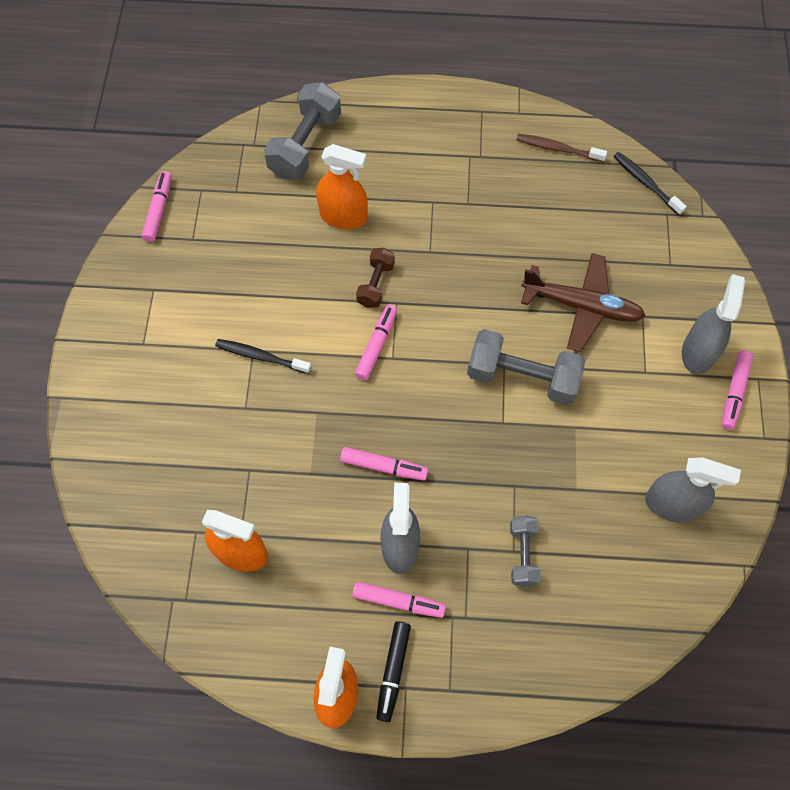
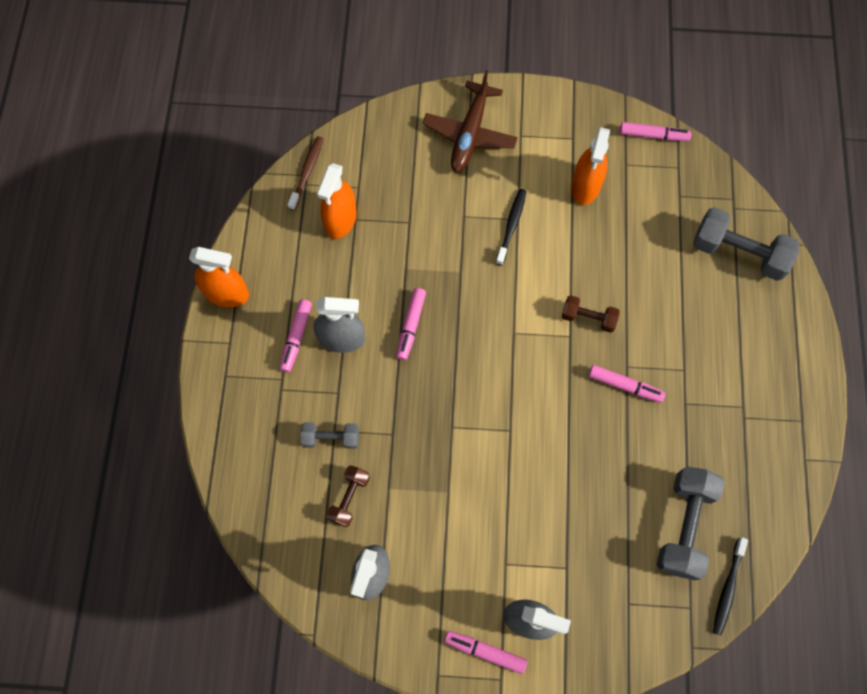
camera: 90 degrees right, 5 degrees up
orange spray bottle [316,144,368,229] -> orange spray bottle moved to [571,127,610,205]
pink marker [355,305,397,380] -> pink marker moved to [589,365,665,403]
black marker [376,621,411,722] -> none
grey dumbbell [467,329,585,405] -> grey dumbbell moved to [657,466,725,580]
brown toothbrush [516,134,607,162] -> brown toothbrush moved to [288,136,323,211]
brown plane [521,253,645,352] -> brown plane moved to [423,70,518,173]
black toothbrush [614,152,687,215] -> black toothbrush turned 150 degrees clockwise [713,537,748,635]
none -> brown dumbbell [326,465,370,527]

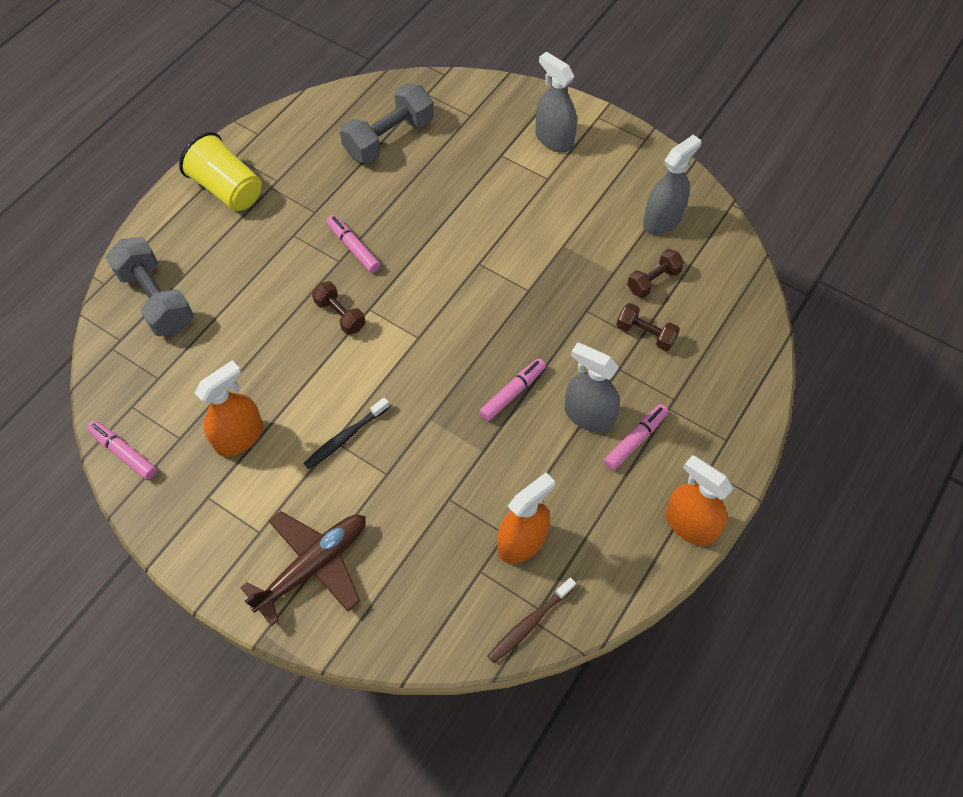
camera: 150 degrees left, 10 degrees down
grey dumbbell [301,422,359,449] -> brown dumbbell [616,303,680,351]
pink marker [444,631,527,674] -> none
black toothbrush [713,537,748,635] -> none
none -> yellow cup [179,132,262,211]

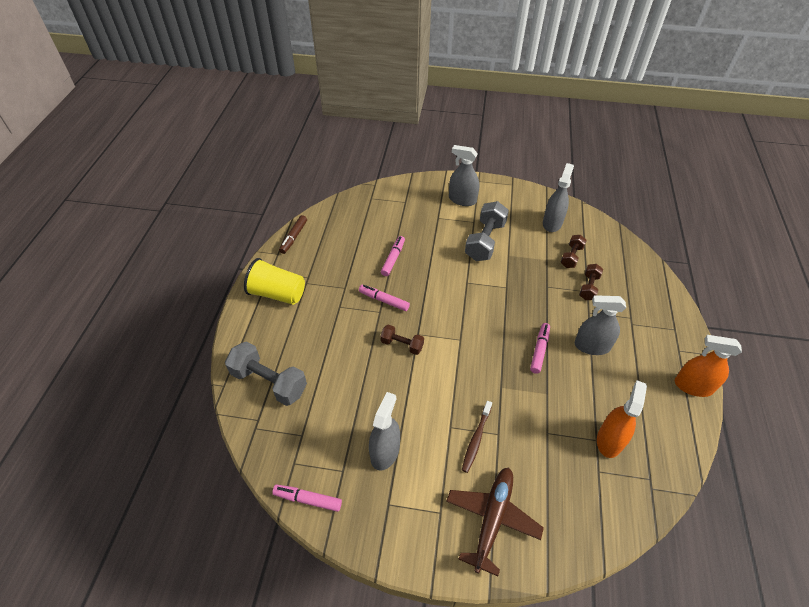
camera: 25 degrees left, 10 degrees down
orange spray bottle [195,361,263,457] -> grey spray bottle [369,392,400,471]
black toothbrush [304,398,390,469] -> none
grey dumbbell [340,83,434,163] -> grey dumbbell moved to [465,201,509,261]
brown toothbrush [488,578,576,663] -> brown toothbrush moved to [462,401,492,473]
pink marker [604,404,668,470] -> pink marker moved to [381,236,405,276]
brown dumbbell [616,303,680,351] -> brown dumbbell turned 75 degrees counterclockwise [579,264,603,300]
none -> brown marker [279,215,307,254]

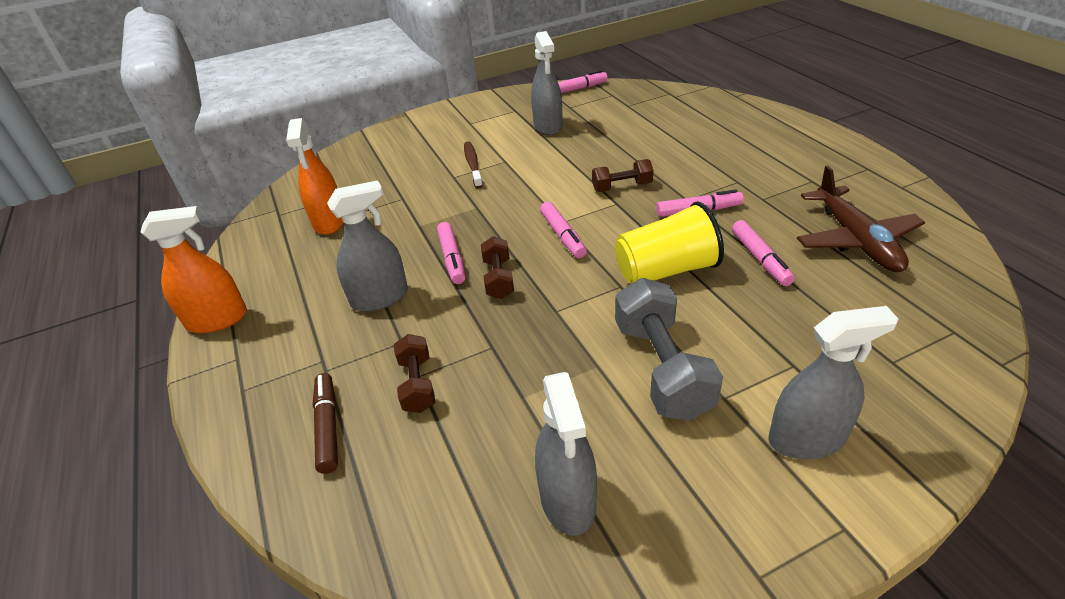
camera: 150 degrees right, 10 degrees down
grey dumbbell [225,341,307,406] -> none
yellow cup [244,258,305,305] -> yellow cup moved to [615,201,724,283]
brown marker [279,215,307,254] -> brown marker moved to [313,373,338,474]
brown plane [446,467,544,576] -> brown plane moved to [797,165,925,272]
brown dumbbell [561,235,587,268] -> brown dumbbell moved to [481,236,514,299]
none -> pink marker [540,202,587,258]

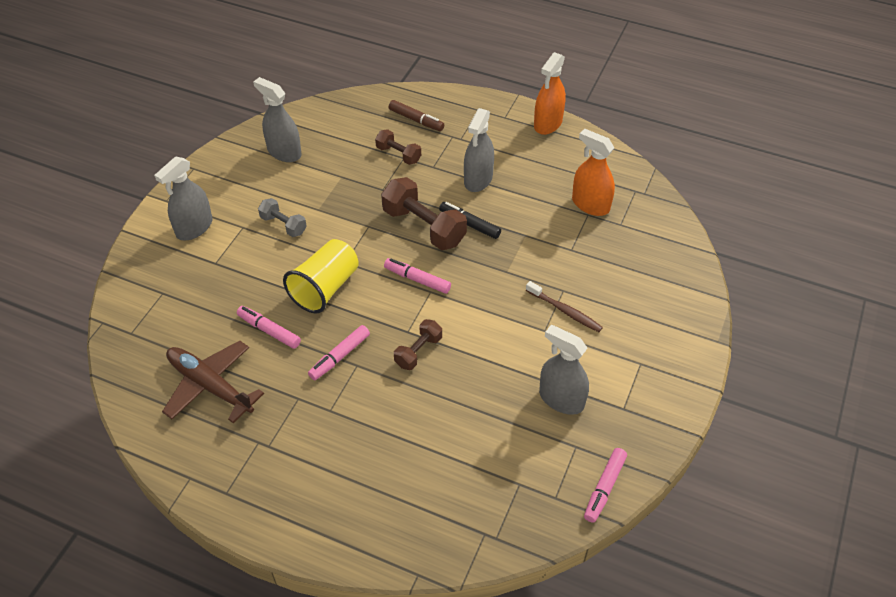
camera: 135 degrees right, 10 degrees up
pink marker [437,222,465,284] -> black marker [439,202,501,239]
brown dumbbell [481,236,514,299] -> brown dumbbell [381,177,467,250], size x1.79
grey dumbbell [615,278,723,421] -> grey dumbbell [258,198,307,237], size x0.56

